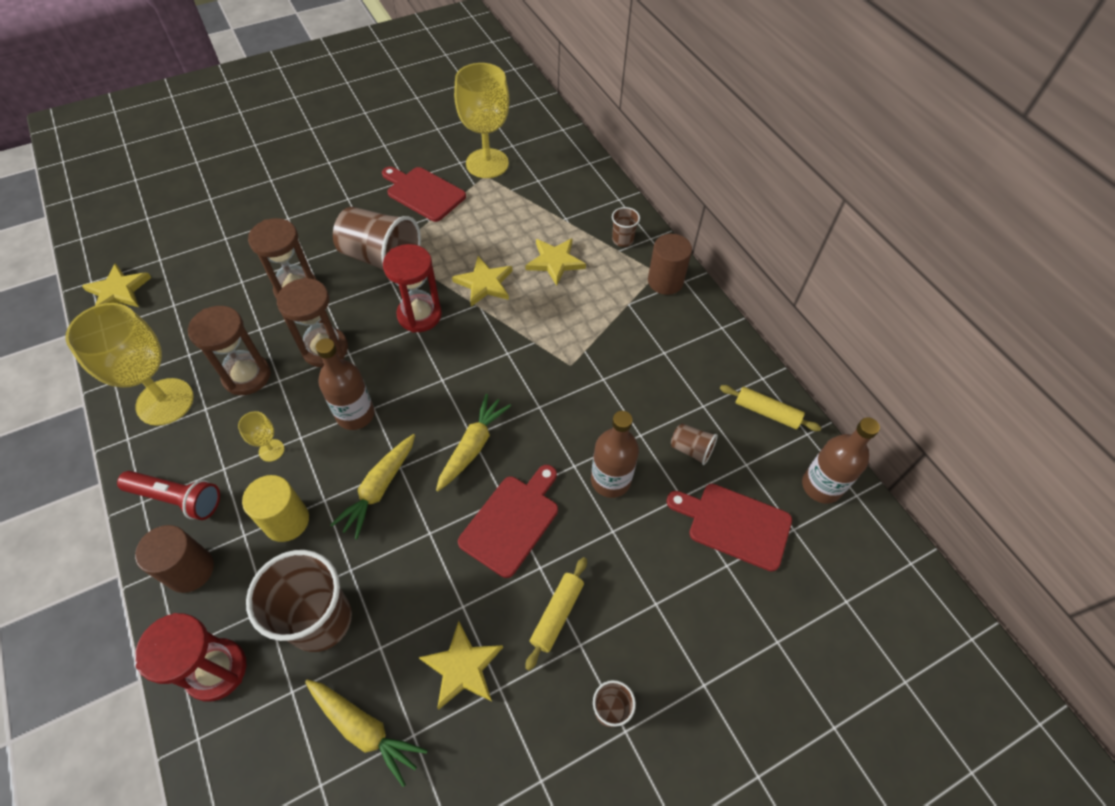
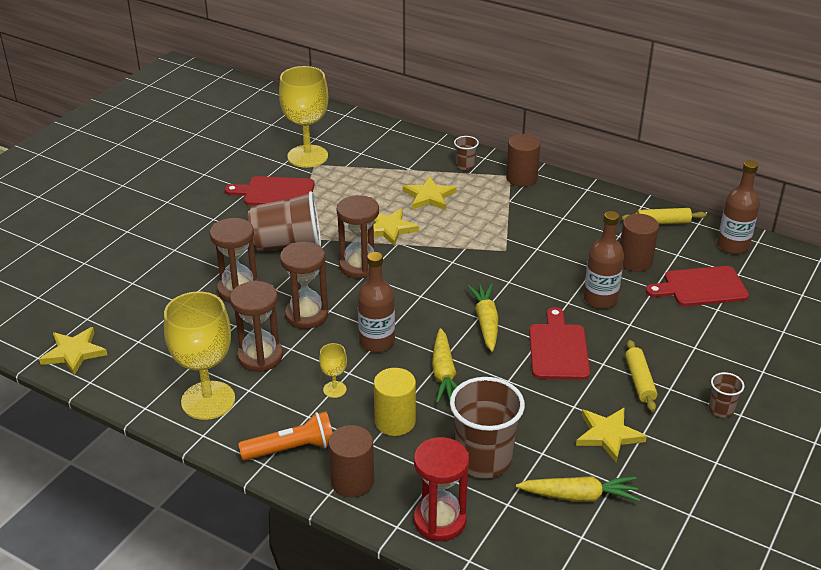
camera: 30 degrees left, 20 degrees down
red flashlight [117,471,220,520] -> orange flashlight [238,411,333,461]
red hourglass [383,244,442,333] -> brown hourglass [337,195,379,279]
brown cup [671,423,718,465] -> brown cylinder [620,214,659,272]

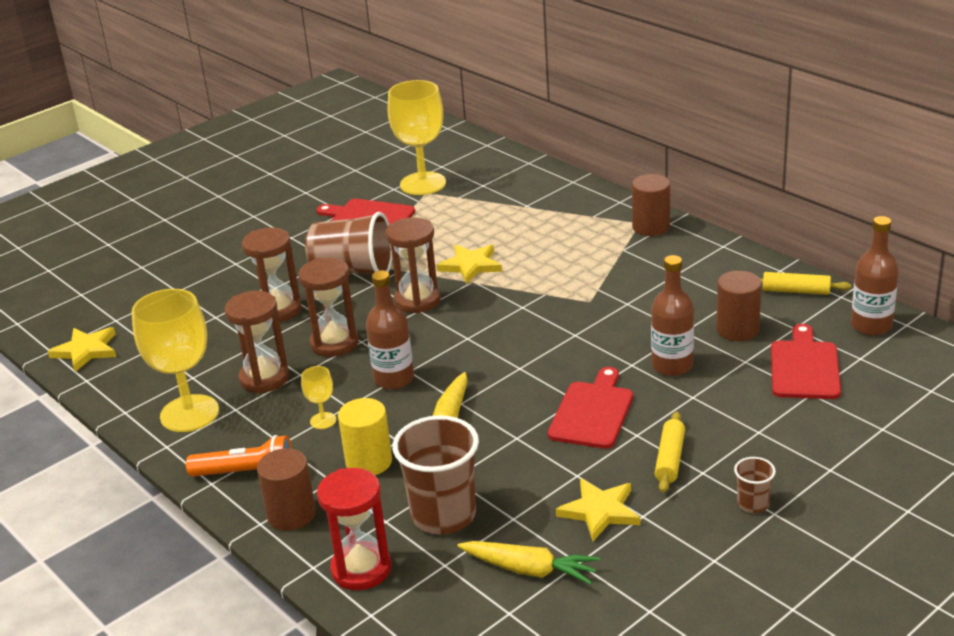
camera: 20 degrees right, 5 degrees down
yellow star [403,176,457,210] -> none
brown cup [454,136,479,170] -> none
yellow carrot [467,284,498,352] -> none
red cutting board [646,266,749,306] -> red cutting board turned 90 degrees clockwise [771,324,841,399]

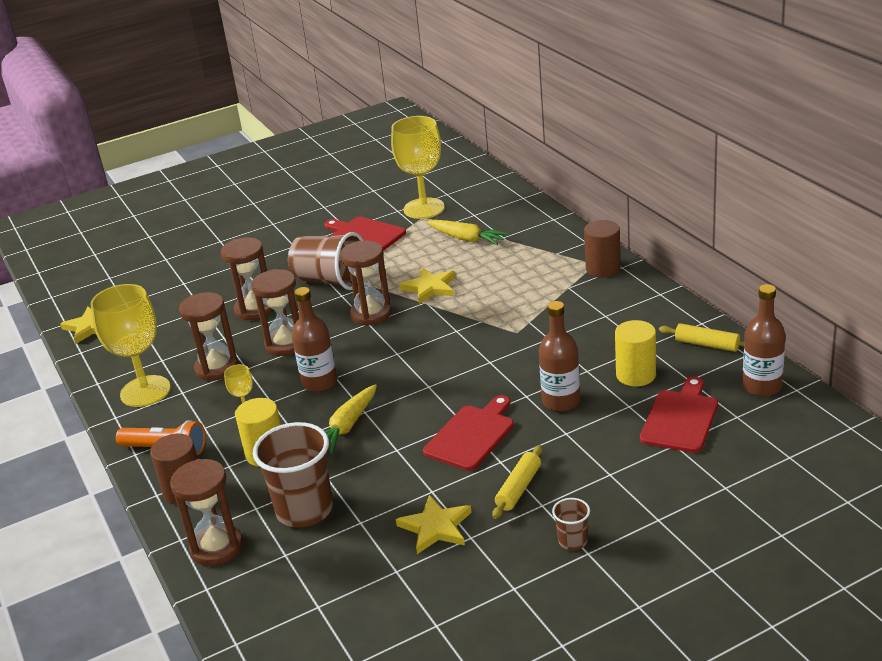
camera: 15 degrees right, 0 degrees up
red hourglass [317,468,392,590] -> brown hourglass [170,459,243,566]
yellow carrot [457,541,600,585] -> yellow carrot moved to [427,220,509,245]
brown cylinder [716,271,762,341] -> yellow cylinder [615,320,656,386]

